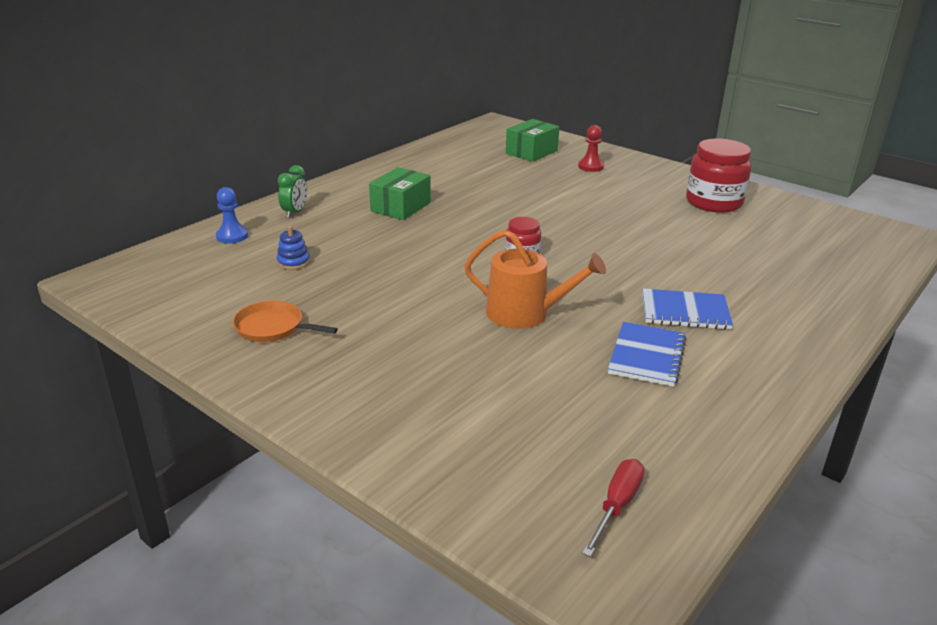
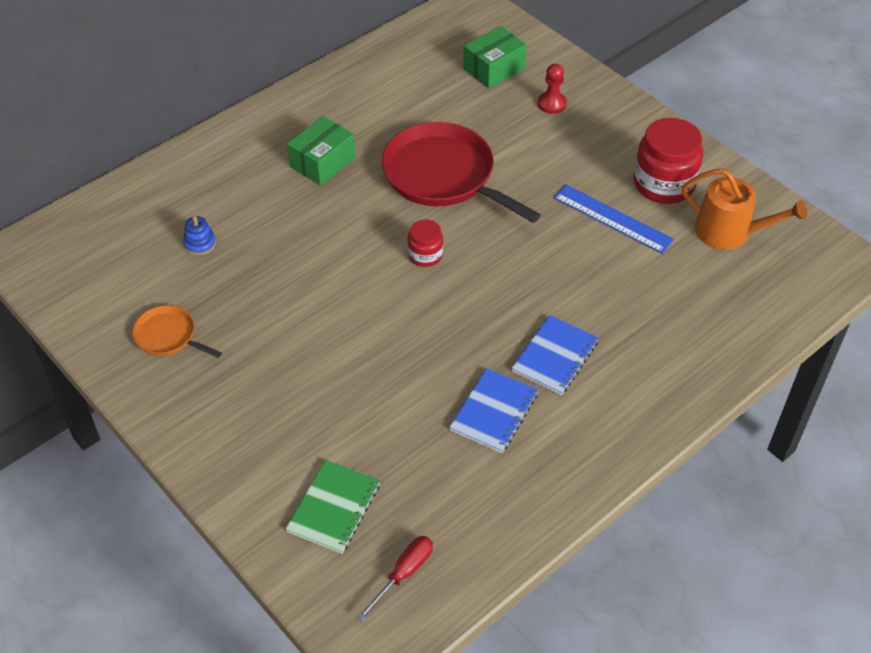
camera: 10 degrees right, 20 degrees up
blue pawn [216,187,248,243] -> none
green clock [278,165,307,218] -> none
orange watering can [464,230,606,329] -> orange watering can moved to [682,168,807,250]
blue notebook [642,288,733,330] -> blue notebook turned 75 degrees counterclockwise [511,315,599,395]
none -> green notebook [286,460,380,554]
none -> red pan [382,122,541,223]
none -> blue ruler [554,185,674,254]

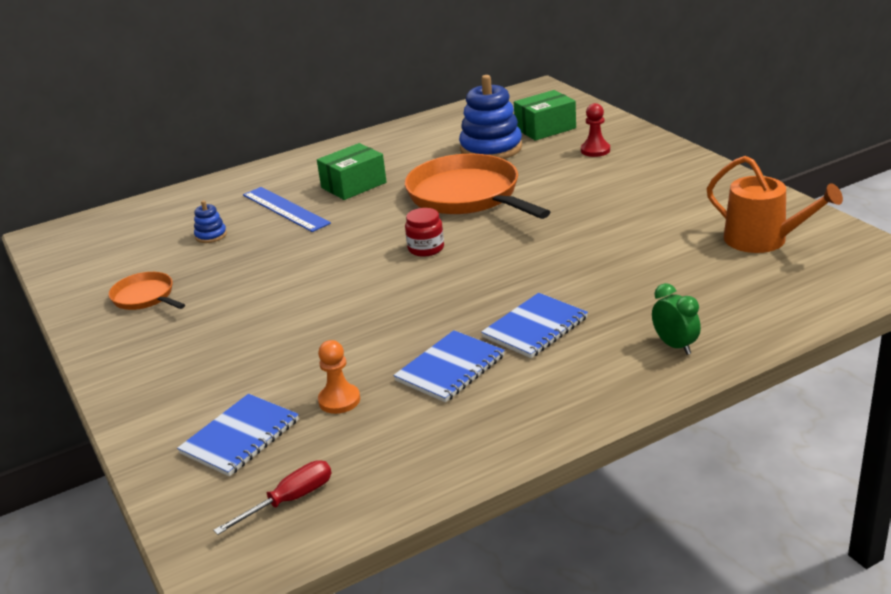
camera: 15 degrees right, 20 degrees down
green notebook [286,460,380,554] -> blue notebook [177,394,299,476]
red pan [382,122,541,223] -> orange pan [405,154,550,219]
blue ruler [554,185,674,254] -> blue ruler moved to [243,187,331,232]
red jar [634,118,703,204] -> none
none -> orange pawn [318,340,360,414]
none -> blue stacking toy [459,75,522,159]
none -> green clock [652,283,701,355]

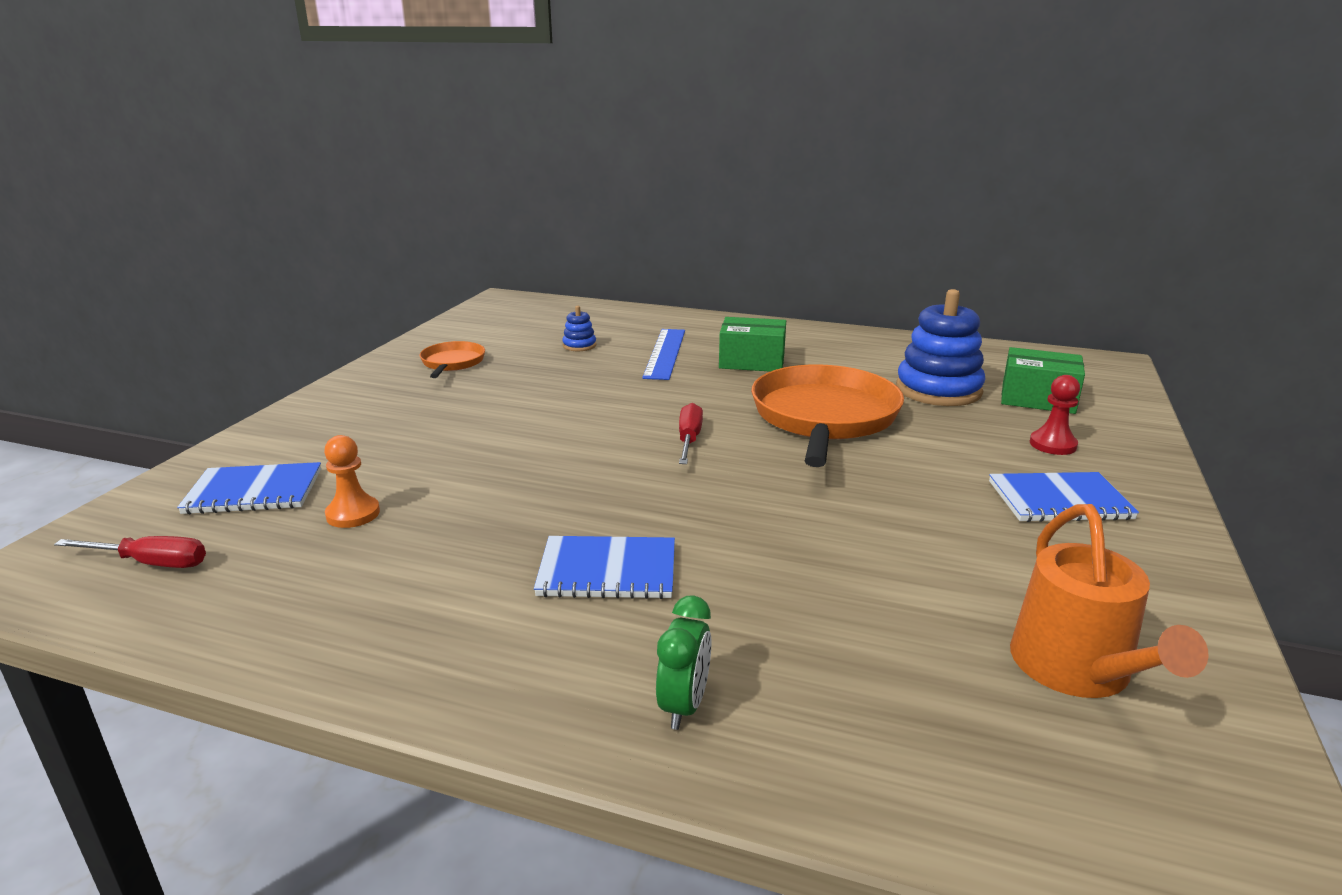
camera: 45 degrees right, 5 degrees down
blue notebook [393,330,505,402] -> blue notebook moved to [989,472,1139,522]
red jar [405,208,444,257] -> red screwdriver [679,403,703,464]

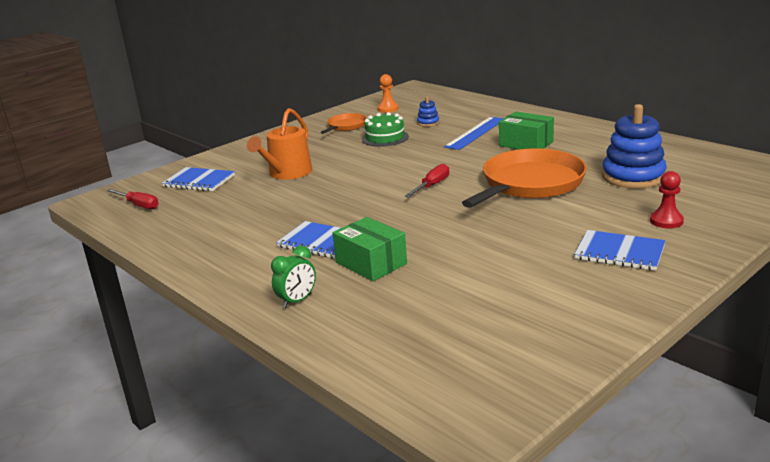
camera: 30 degrees right, 0 degrees up
orange pawn [324,435,380,528] -> orange pawn moved to [377,74,399,113]
green box [1001,347,1085,414] -> green box moved to [333,217,407,281]
orange watering can [1010,504,1208,698] -> orange watering can moved to [247,108,312,180]
none -> green cake [362,112,409,147]

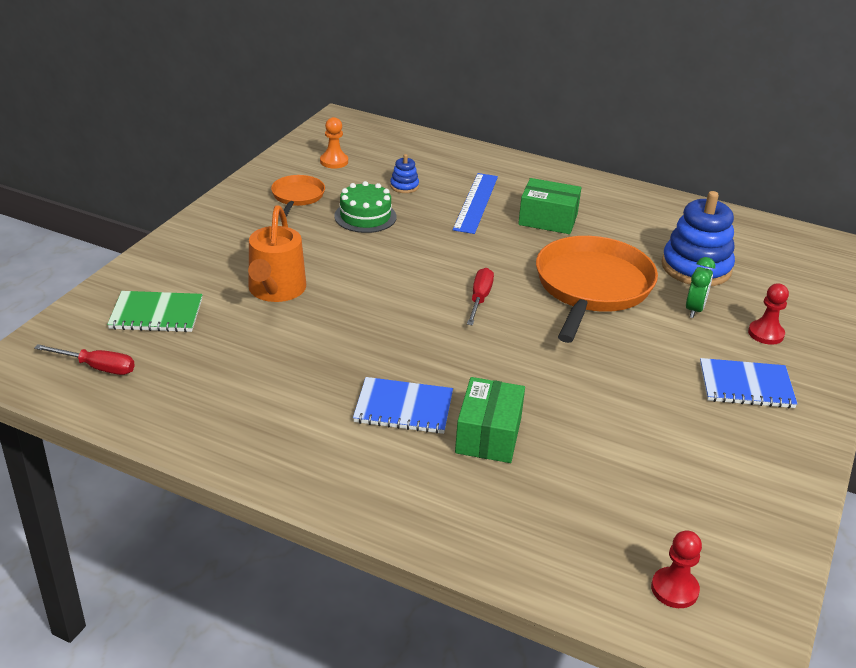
camera: 25 degrees left, 10 degrees up
blue notebook [162,167,235,191] -> green notebook [107,291,203,332]
green clock [271,245,316,308] -> green clock moved to [686,257,715,318]
green box [333,217,407,281] -> green box turned 75 degrees clockwise [455,377,525,463]
none -> red pawn [651,530,702,608]

